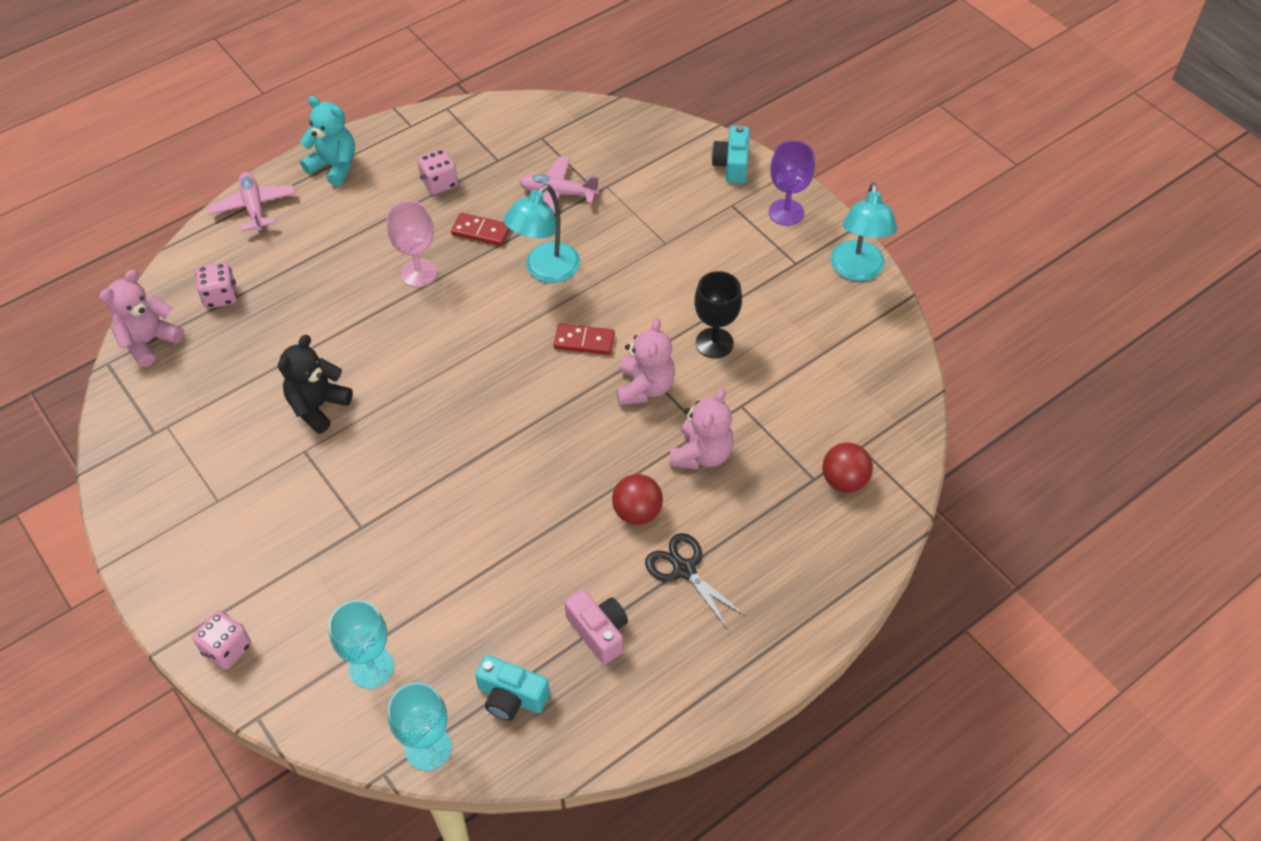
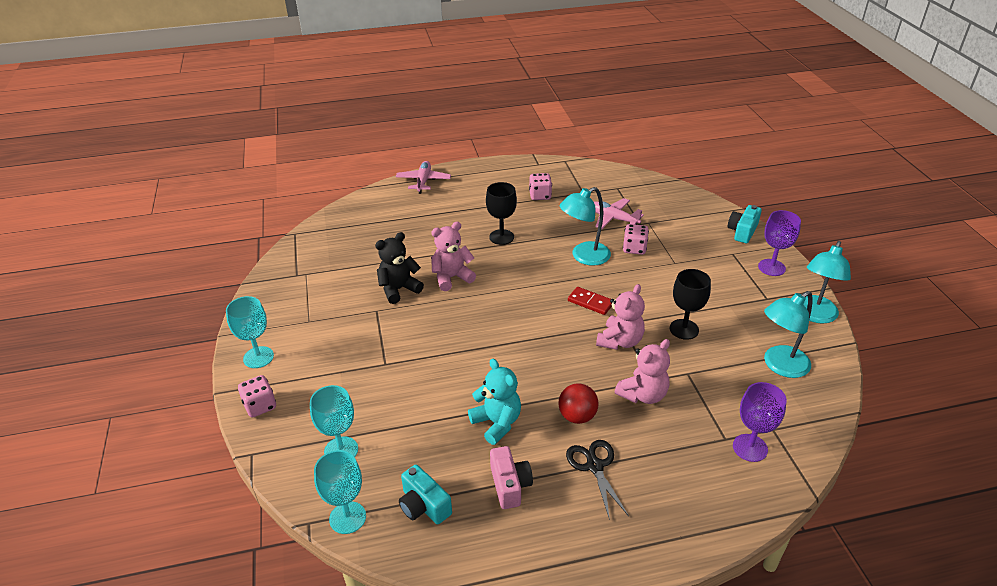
camera: 25 degrees right, 15 degrees down
pink teddy bear [99,270,184,367] -> pink teddy bear moved to [431,222,476,291]
pink dice [196,262,237,308] -> pink dice moved to [623,224,649,255]
turquoise teddy bear [300,96,355,186] -> turquoise teddy bear moved to [468,359,521,445]
pink goblet [387,201,437,287] -> black goblet [486,182,517,245]
red domino [451,213,510,246] -> none
red ball [822,442,873,493] -> purple goblet [733,382,787,462]
none -> turquoise goblet [226,296,274,368]
none -> turquoise lamp [764,291,813,378]

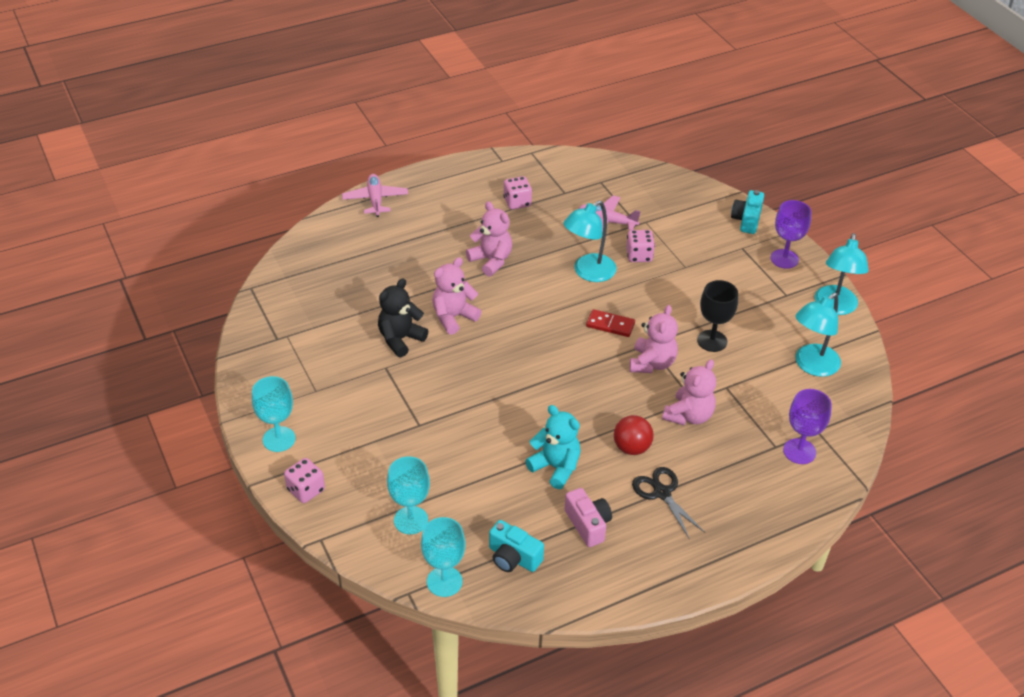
camera: 15 degrees left, 5 degrees up
black goblet [486,182,517,245] -> pink teddy bear [466,201,512,276]

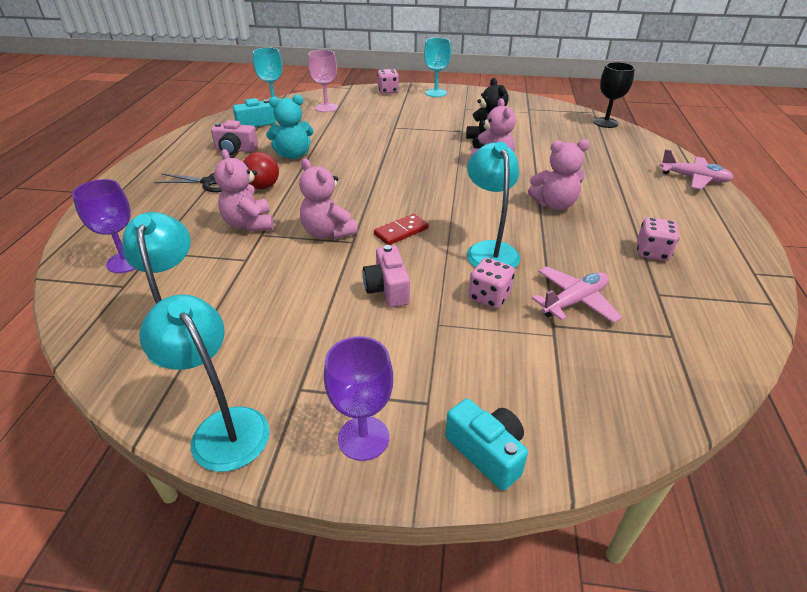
camera: 125 degrees right, 5 degrees down
turquoise goblet [387,456,430,534] -> pink goblet [308,50,338,112]
black goblet [697,280,738,352] -> black goblet moved to [593,62,635,128]
none -> pink camera [363,245,410,307]

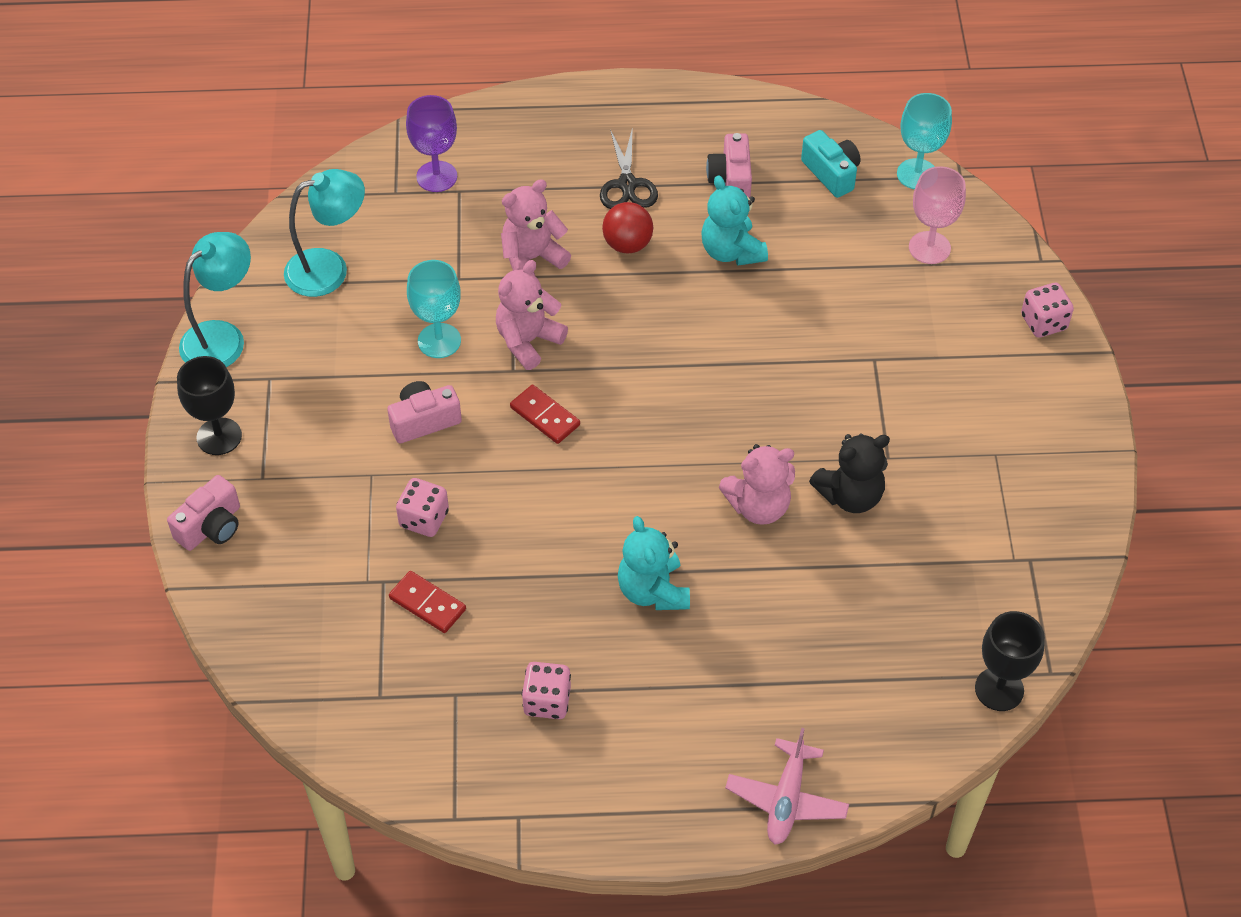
camera: 80 degrees right, 15 degrees up
purple goblet [324,336,393,461] -> black goblet [177,356,242,455]
turquoise goblet [424,38,451,97] -> turquoise goblet moved to [407,260,461,358]
turquoise camera [445,399,528,490] -> pink camera [167,475,240,551]
turquoise lamp [467,142,520,268] -> none
pink teddy bear [528,139,590,210] -> turquoise teddy bear [618,516,690,610]
pink plane [532,266,622,323] -> red domino [389,571,466,633]

